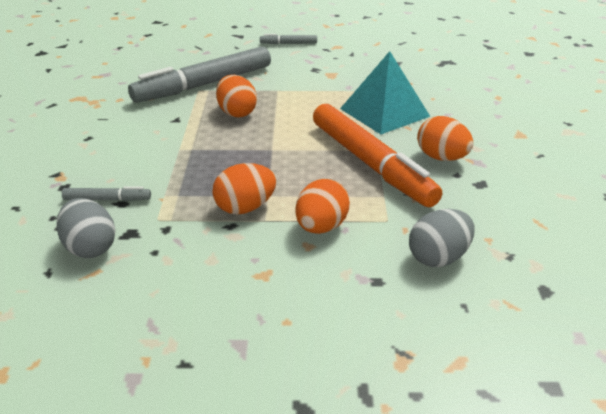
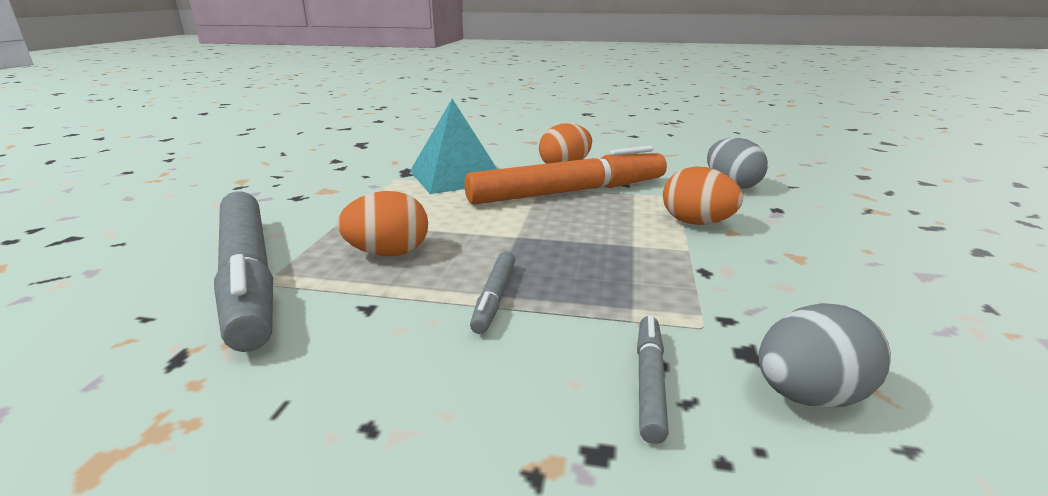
camera: 80 degrees left, 10 degrees down
orange egg [212,163,276,215] -> none
grey marker [260,34,317,44] -> grey marker moved to [470,251,515,334]

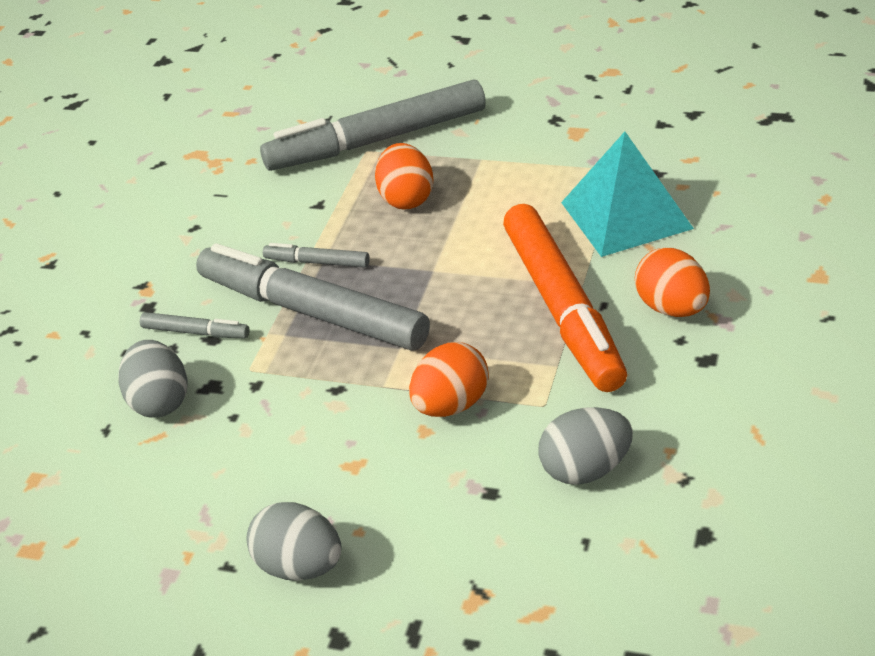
camera: 100 degrees right, 15 degrees up
none -> grey marker [196,243,430,351]
none -> grey egg [246,502,341,581]

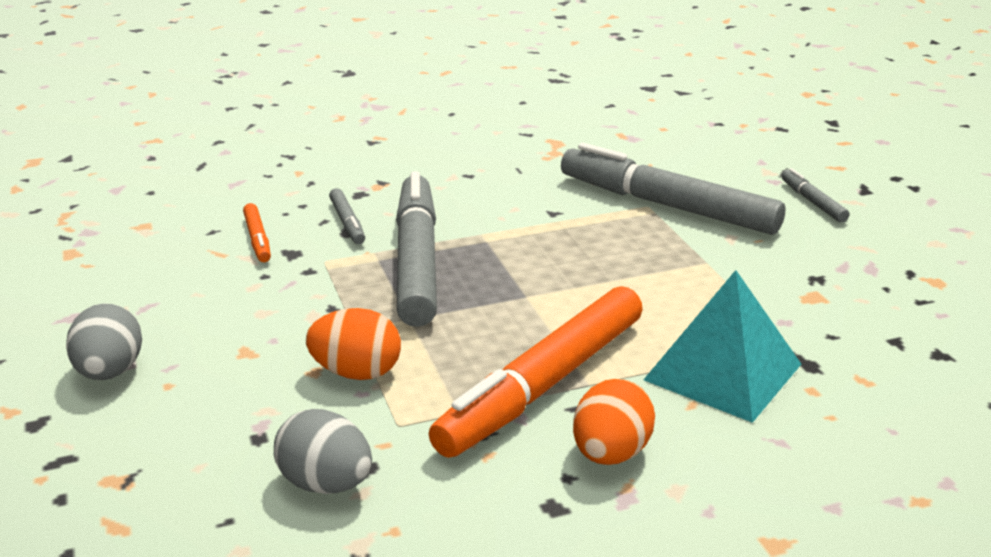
camera: 50 degrees right, 10 degrees down
grey egg [119,340,187,417] -> orange marker [243,203,271,262]
grey marker [263,243,370,268] -> grey marker moved to [781,168,849,222]
orange egg [375,143,433,209] -> none

